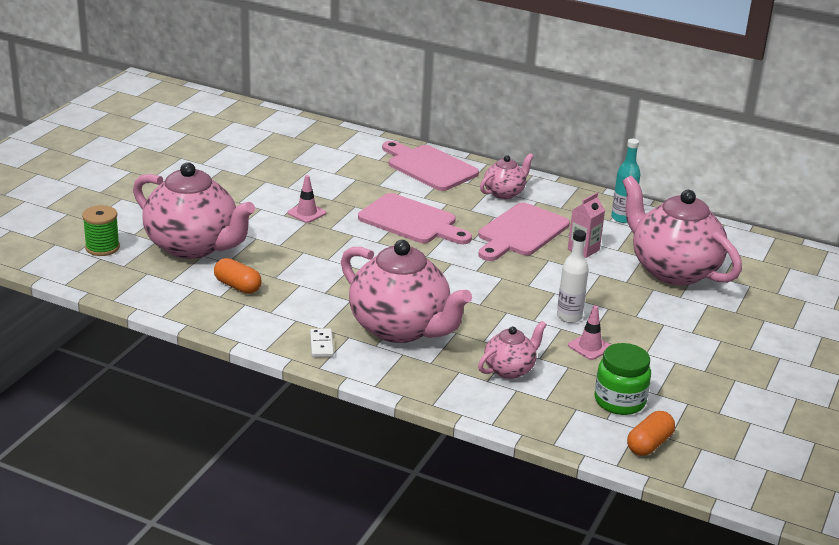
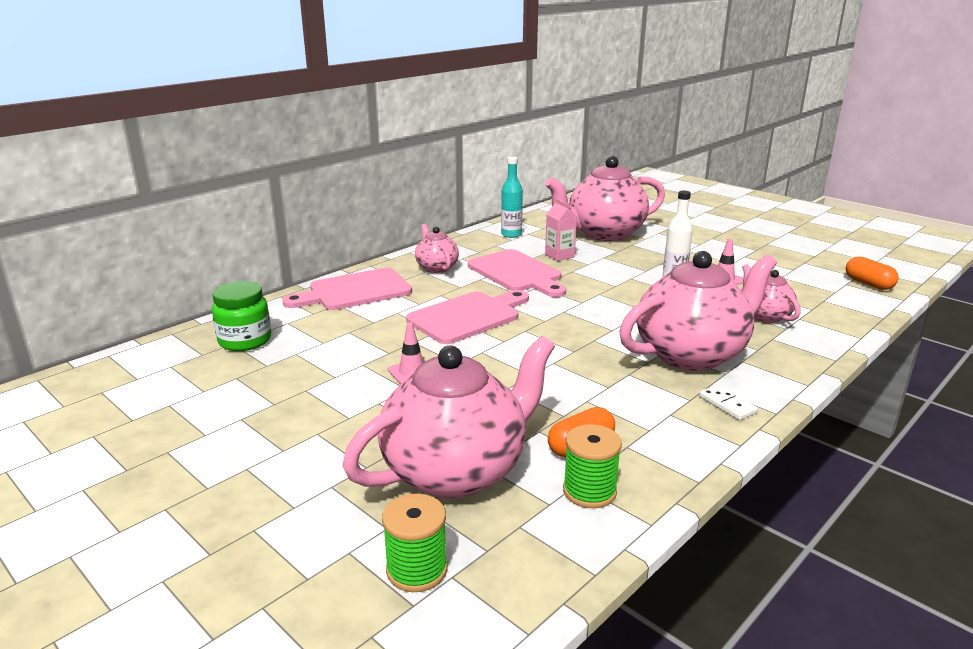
camera: 70 degrees left, 5 degrees down
white domino [310,328,334,357] -> white domino turned 45 degrees clockwise [699,385,758,420]
green jar [594,343,651,415] -> green jar moved to [212,281,271,351]
none -> green spool [563,424,622,509]

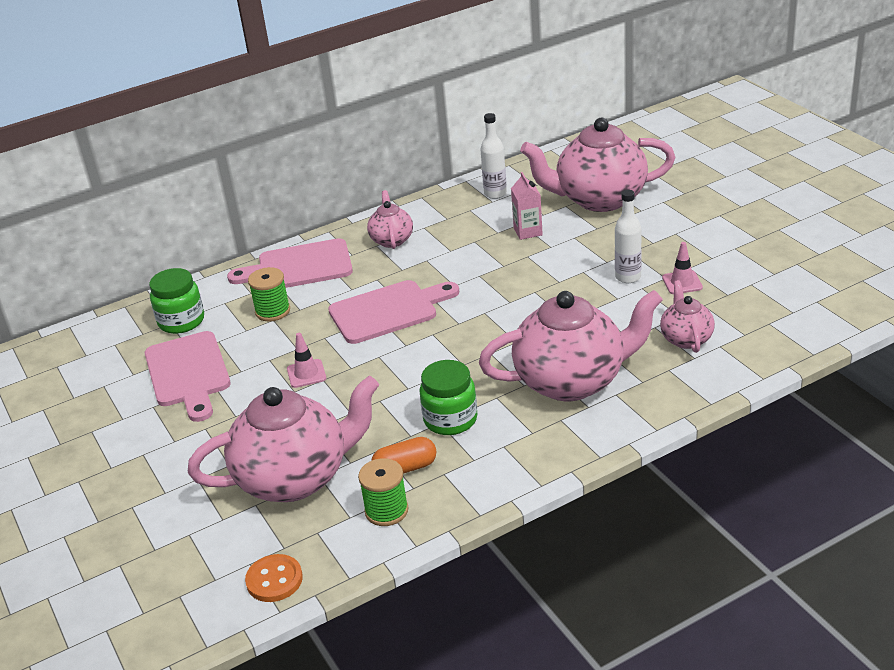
camera: 20 degrees right, 10 degrees up
green spool [382,494,448,592] -> green spool moved to [248,267,290,322]
pink cutting board [468,249,566,297] -> pink cutting board moved to [145,331,230,422]
turquoise bottle [501,157,523,238] -> white bottle [480,113,507,199]
white domino [699,385,758,420] -> none
orange capsule [846,257,899,290] -> none
none -> orange button [245,554,303,602]
none -> green jar [419,360,477,435]

